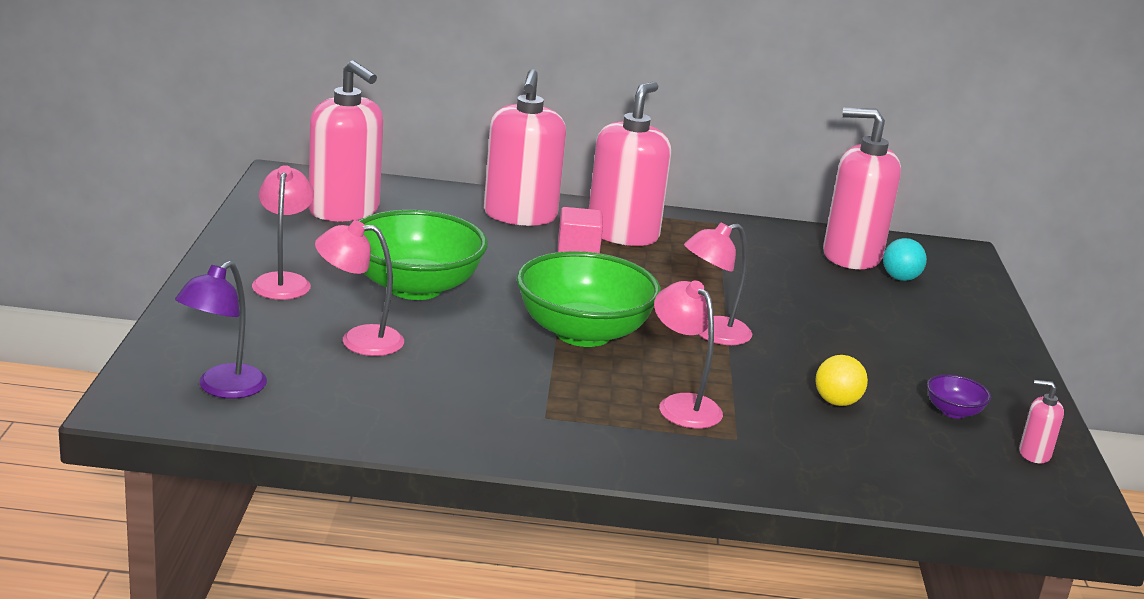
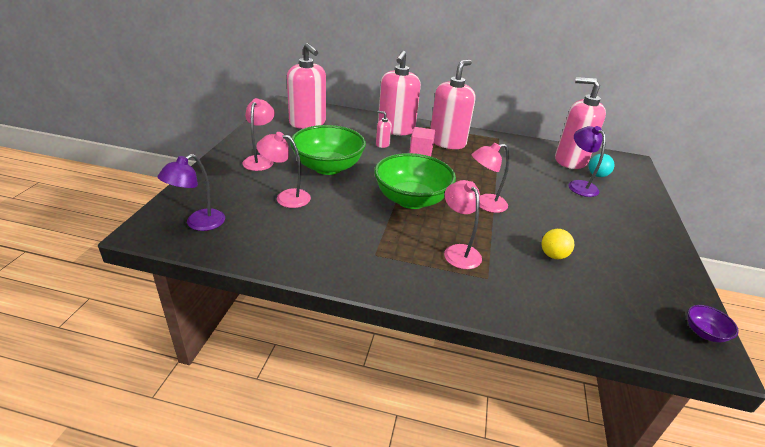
camera: 10 degrees right, 10 degrees up
purple bowl [927,374,991,419] -> purple bowl moved to [687,305,738,343]
pink soap dispenser [1019,380,1064,463] -> pink soap dispenser moved to [376,111,392,148]
none -> purple lamp [568,126,606,197]

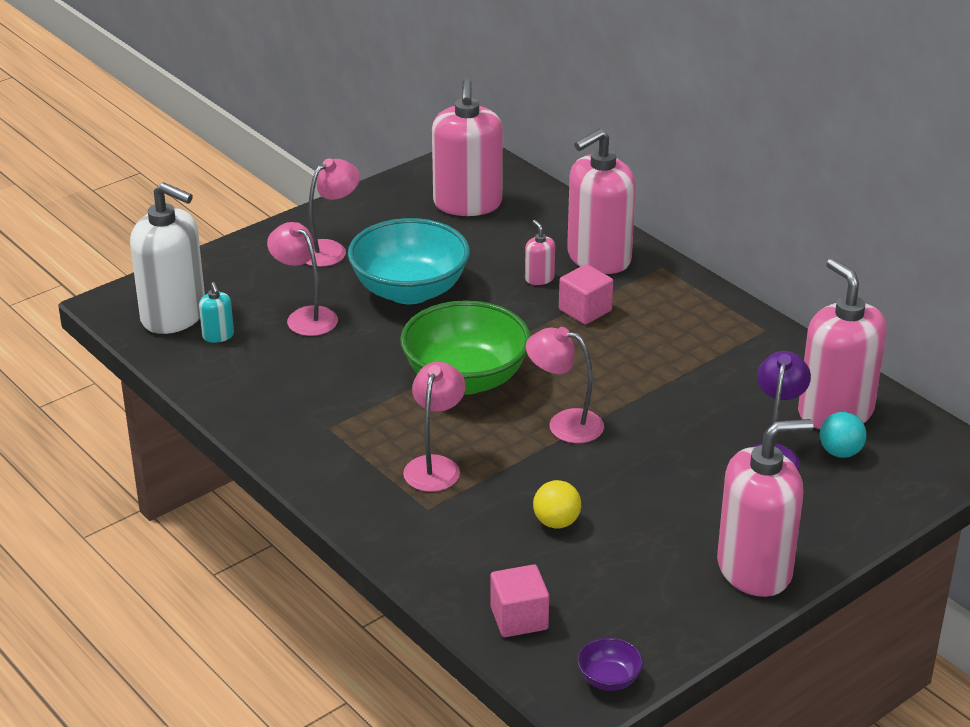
camera: 40 degrees right, 0 degrees up
purple lamp [158,154,225,231] -> white soap dispenser [130,182,205,334]
green bowl [290,125,366,175] -> turquoise bowl [348,218,470,304]
pink soap dispenser [430,60,475,149] -> pink soap dispenser moved to [717,419,813,597]
none -> turquoise soap dispenser [199,282,234,343]
none -> pink cube [490,564,549,637]

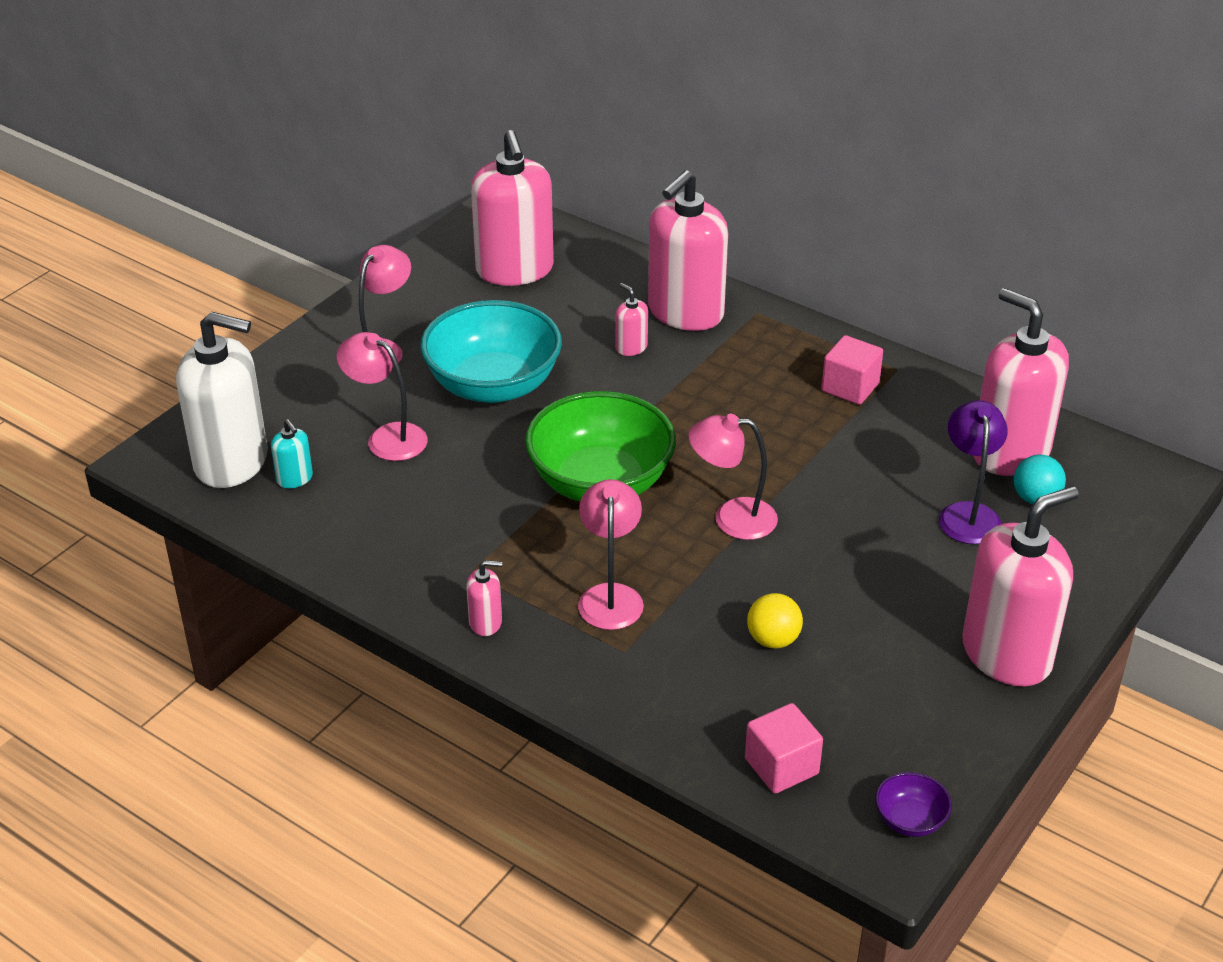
camera: 15 degrees left, 5 degrees up
pink cube [559,264,613,325] -> pink cube moved to [821,335,883,405]
none -> pink soap dispenser [466,560,502,636]

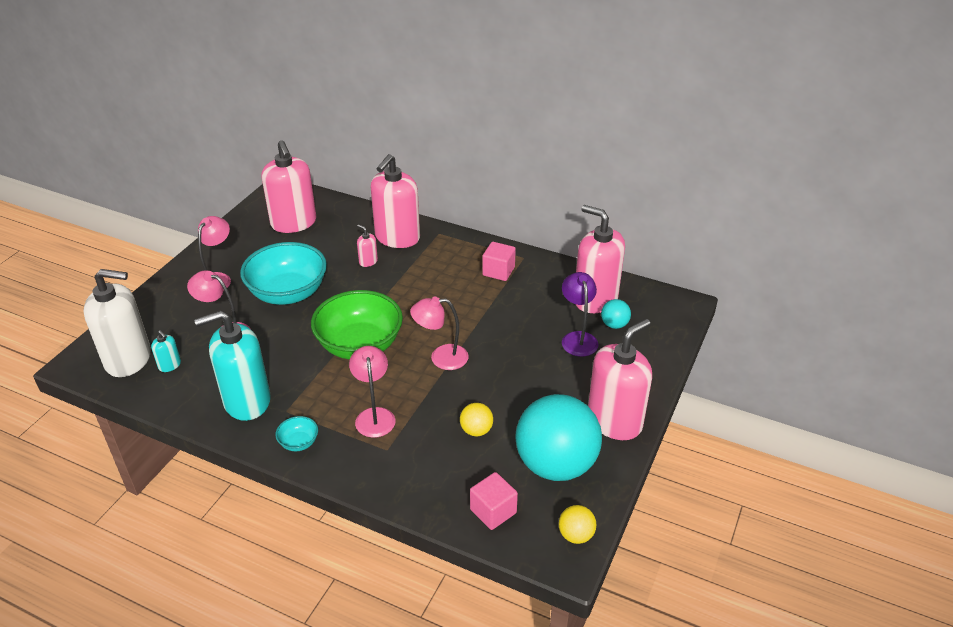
camera: 10 degrees left, 0 degrees up
pink soap dispenser [466,560,502,636] -> turquoise bowl [275,416,318,451]
purple bowl [875,772,952,837] -> yellow ball [559,505,596,544]
none -> turquoise soap dispenser [194,310,271,421]
none -> turquoise ball [515,394,602,481]

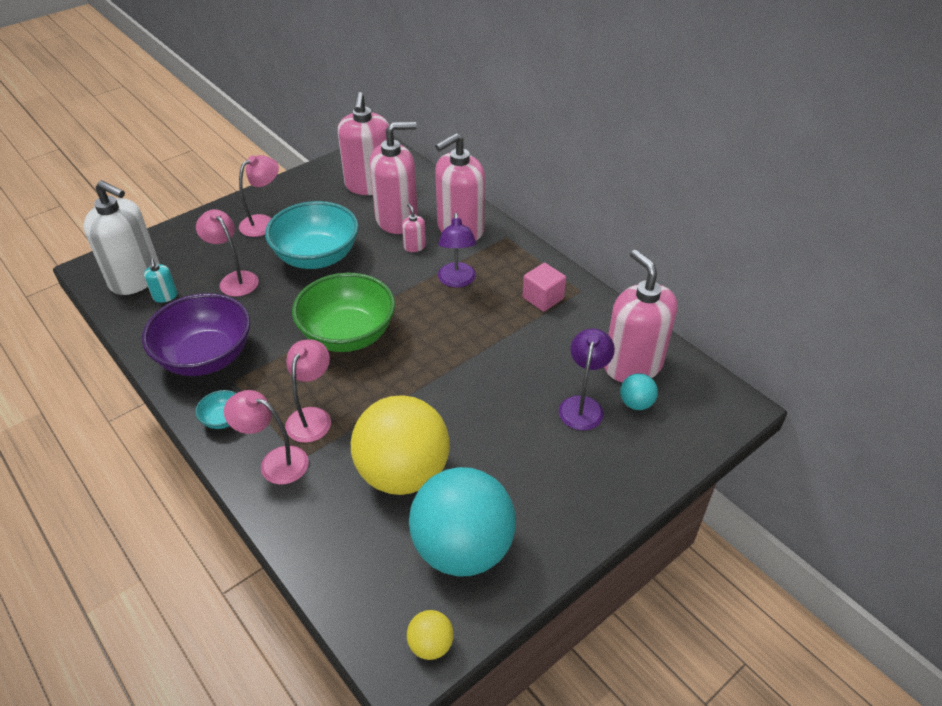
camera: 25 degrees right, 5 degrees up
turquoise soap dispenser [194,310,271,421] -> purple bowl [142,293,250,376]
pink lamp [410,297,469,370] -> pink lamp moved to [224,390,309,485]
yellow ball [460,403,493,437] -> yellow ball [351,395,450,495], size x2.42
pink cube [470,472,518,530] -> none
pink soap dispenser [588,319,652,440] -> pink soap dispenser moved to [370,122,418,234]
none -> purple lamp [438,213,476,288]

